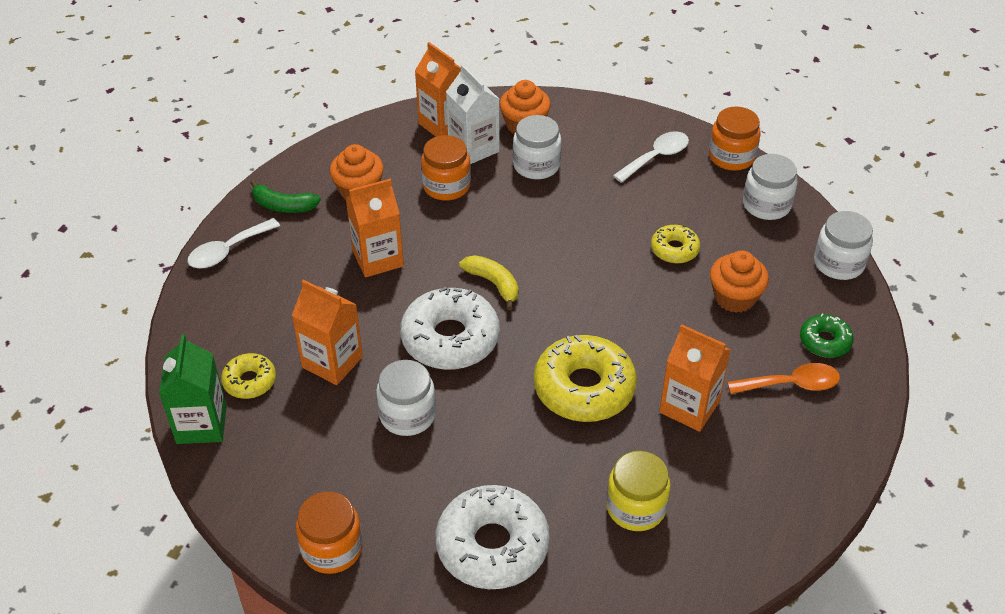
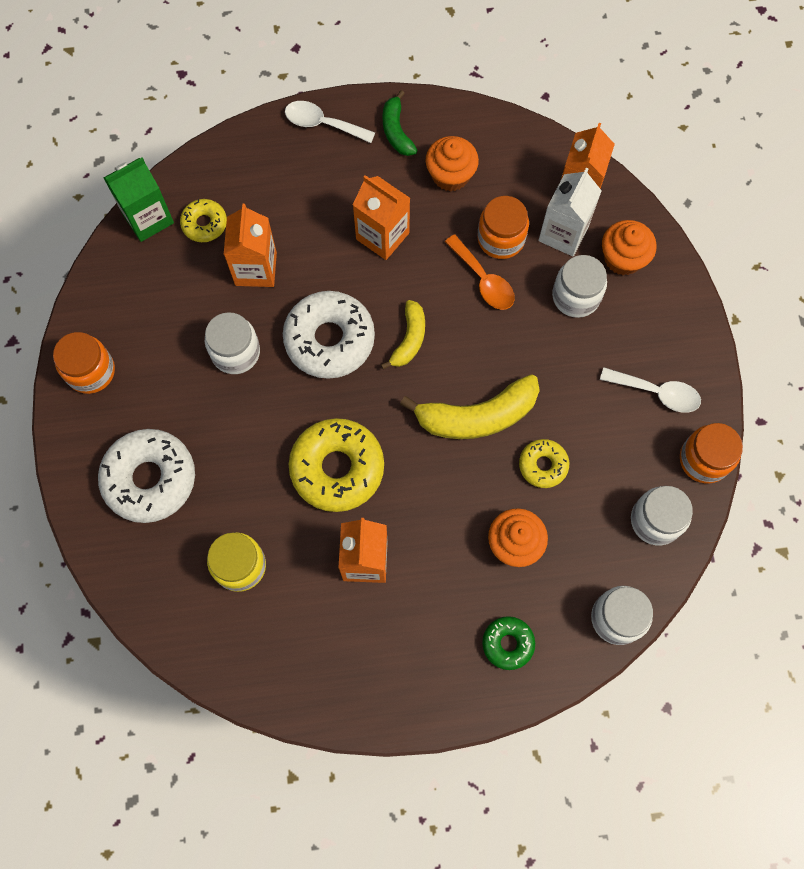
camera: 60 degrees right, 25 degrees up
orange spoon [727,363,840,394] -> orange spoon moved to [445,234,515,310]
none -> yellow banana [400,374,540,439]

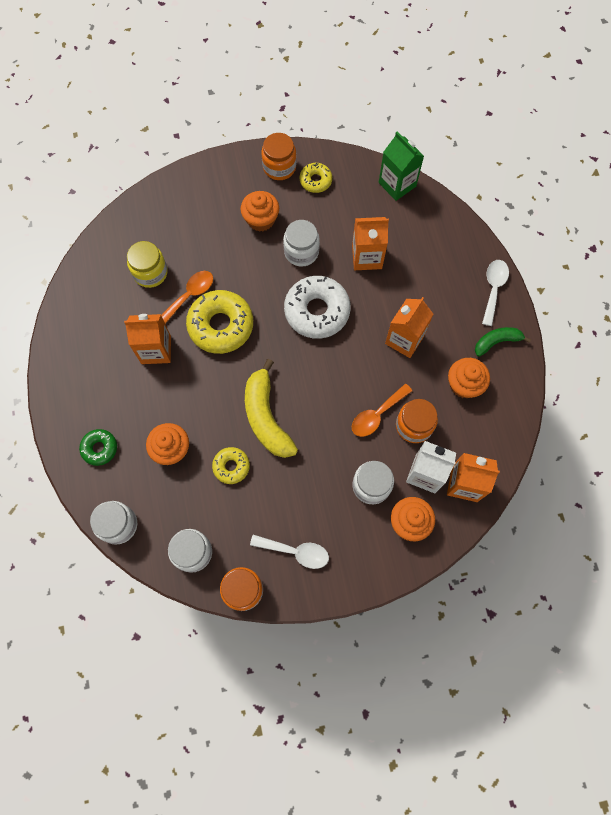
camera: 85 degrees right, 0 degrees up
white donut [98,429,195,523] -> none
yellow donut [180,199,227,242] -> yellow donut moved to [300,163,332,193]
yellow banana [381,300,425,370] -> none
white spoon [600,367,701,413] -> white spoon turned 90 degrees counterclockwise [250,535,329,569]
none -> orange spoon [161,271,213,324]
none -> orange cupcake [240,191,279,232]

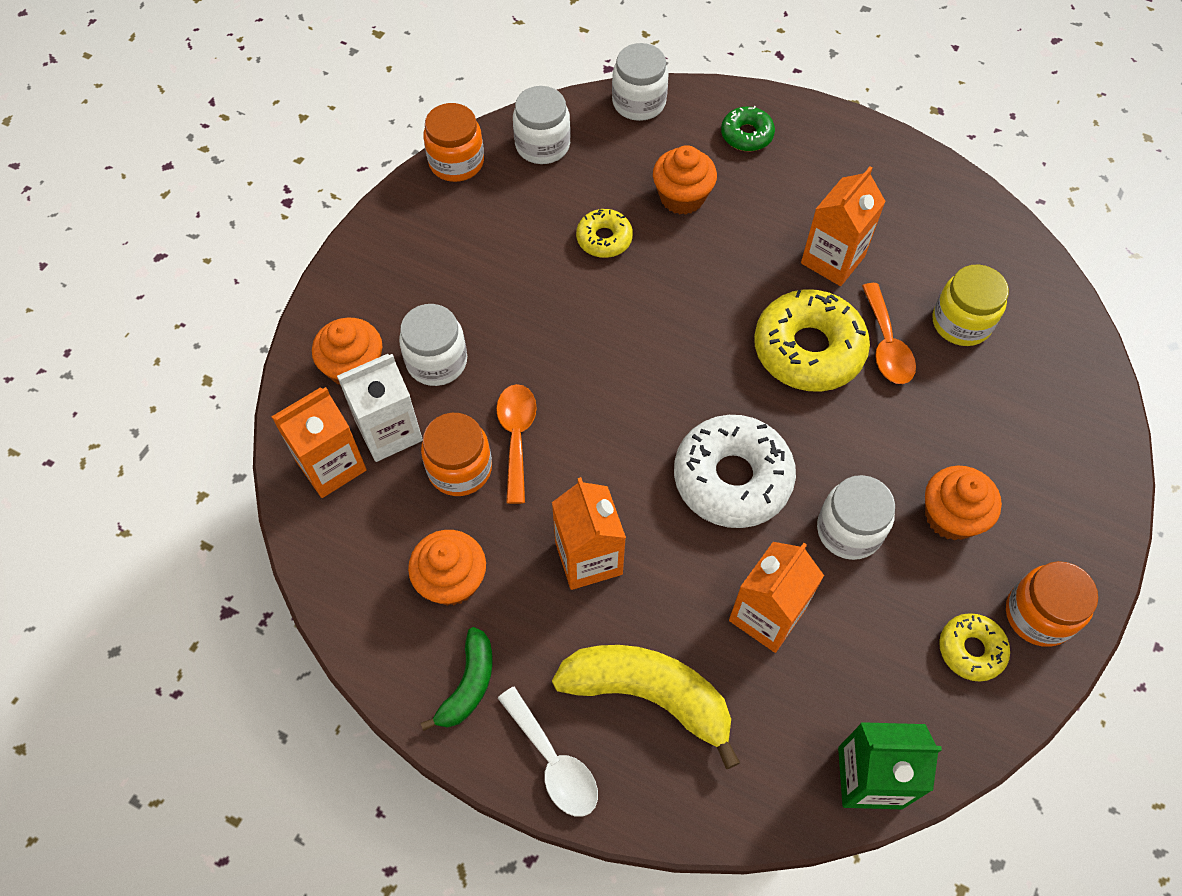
camera: 130 degrees right, 10 degrees down
yellow banana [245,359,298,458] -> yellow banana moved to [552,645,740,769]
white spoon [250,535,329,569] -> none

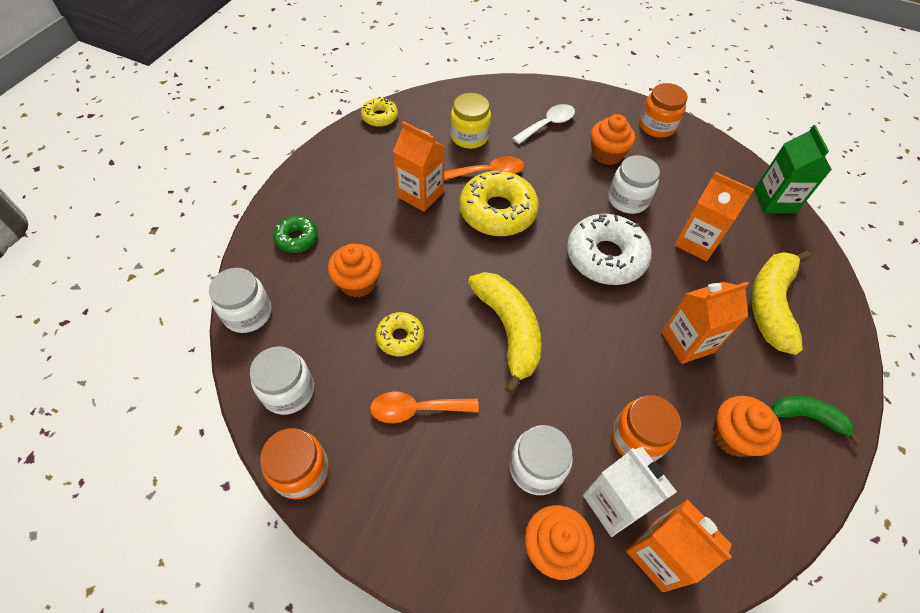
camera: 95 degrees left, 5 degrees down
orange spoon [496,384,537,504] -> orange spoon moved to [370,392,479,424]
white spoon [498,687,598,817] -> white spoon moved to [512,104,575,144]
yellow donut [939,613,1010,682] -> yellow donut moved to [361,97,398,127]
none -> yellow banana [468,272,541,394]

